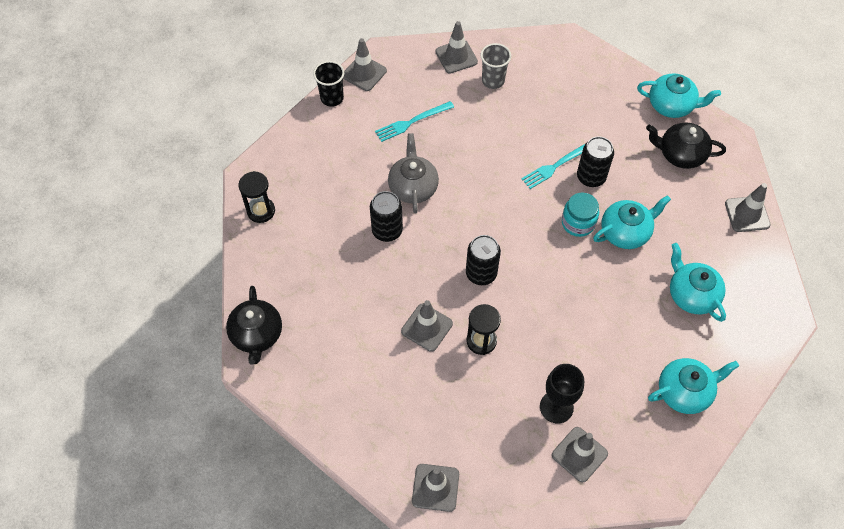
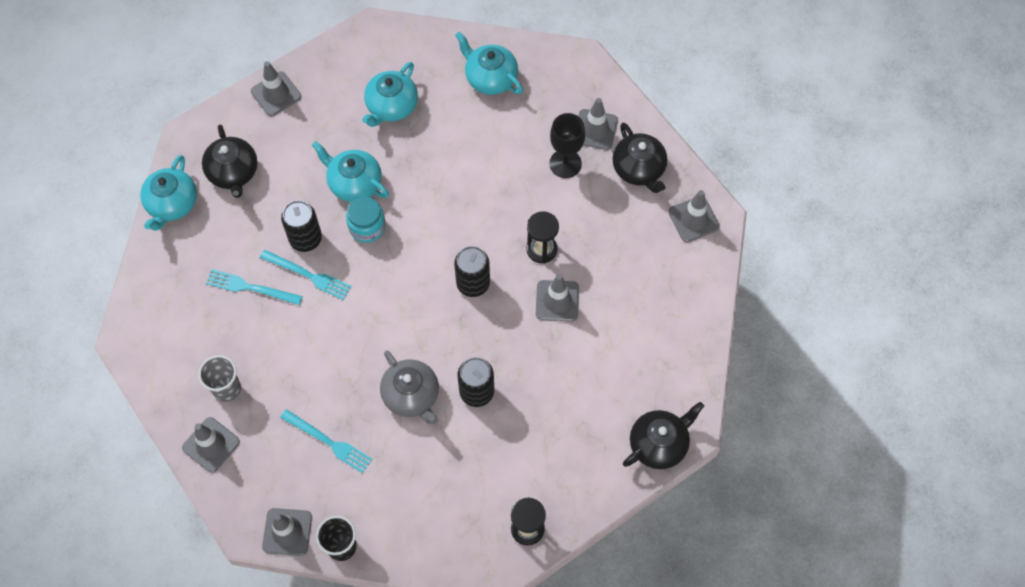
camera: 120 degrees left, 5 degrees up
grey teapot [388,133,439,213] -> grey teapot turned 90 degrees counterclockwise [380,350,439,424]
turquoise teapot [637,73,721,118] -> turquoise teapot turned 150 degrees counterclockwise [140,155,197,231]
none -> turquoise fork [206,269,303,305]
none -> black teapot [612,122,667,193]

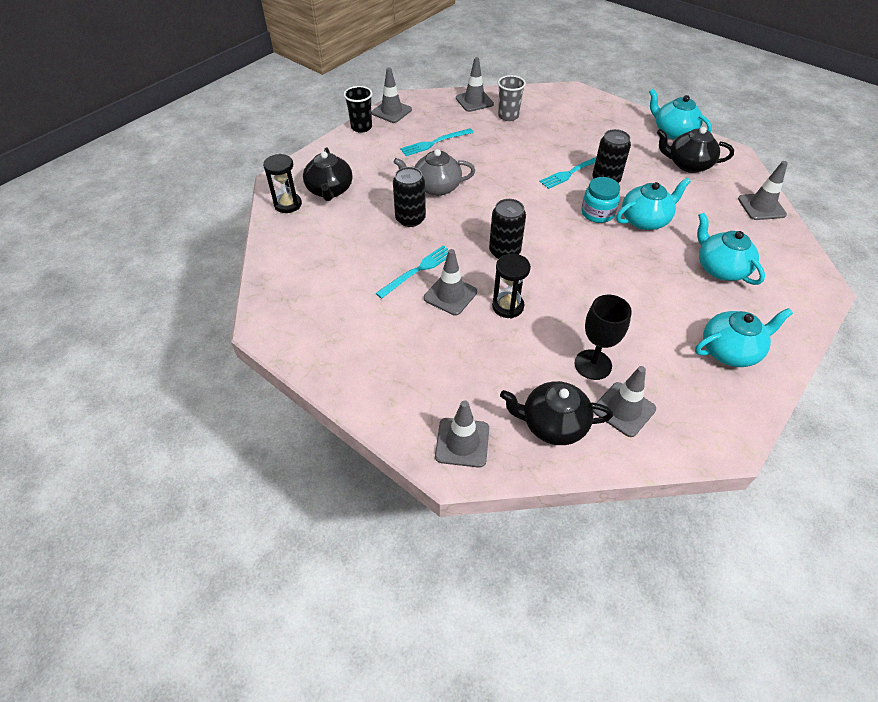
camera: 120 degrees right, 15 degrees down
turquoise fork [206,269,303,305] -> turquoise fork moved to [376,245,449,299]
black teapot [623,402,704,469] -> black teapot moved to [303,147,353,201]

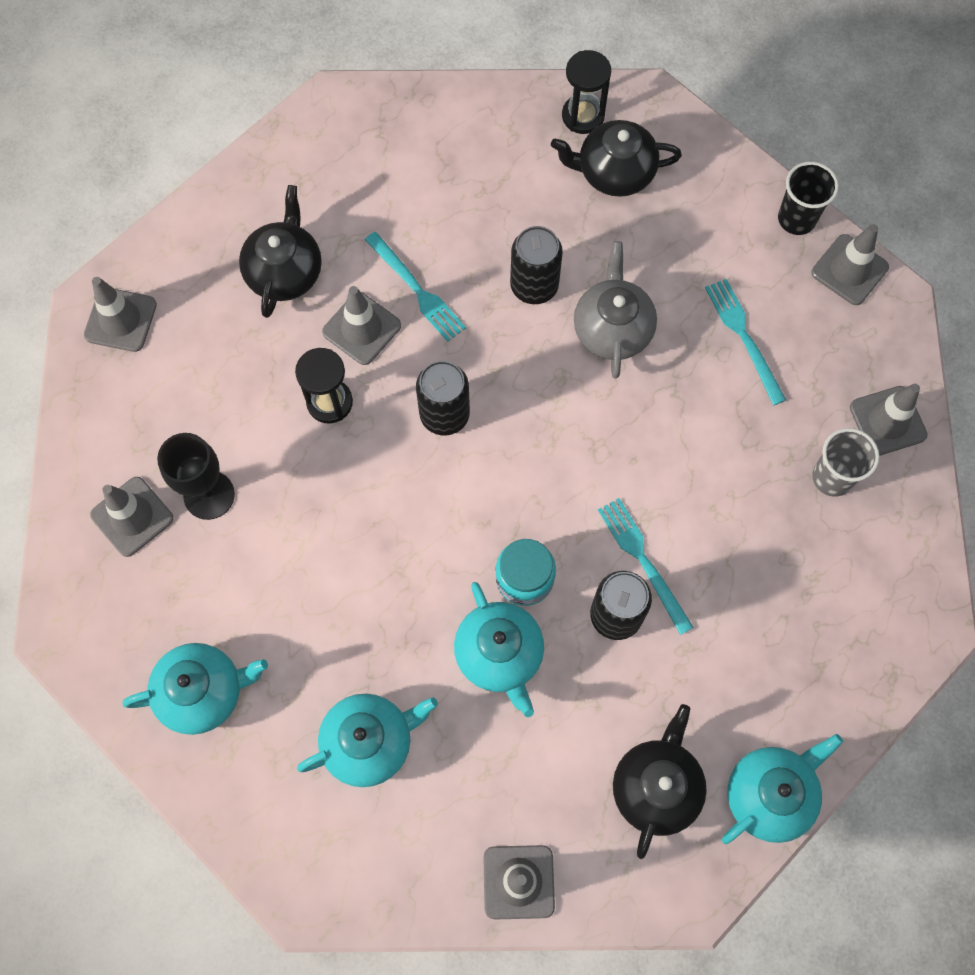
camera: 95 degrees right, 20 degrees up
black teapot [500,381,613,445] -> black teapot moved to [239,185,322,318]
turquoise teapot [695,308,793,367] -> turquoise teapot turned 90 degrees counterclockwise [123,643,268,735]

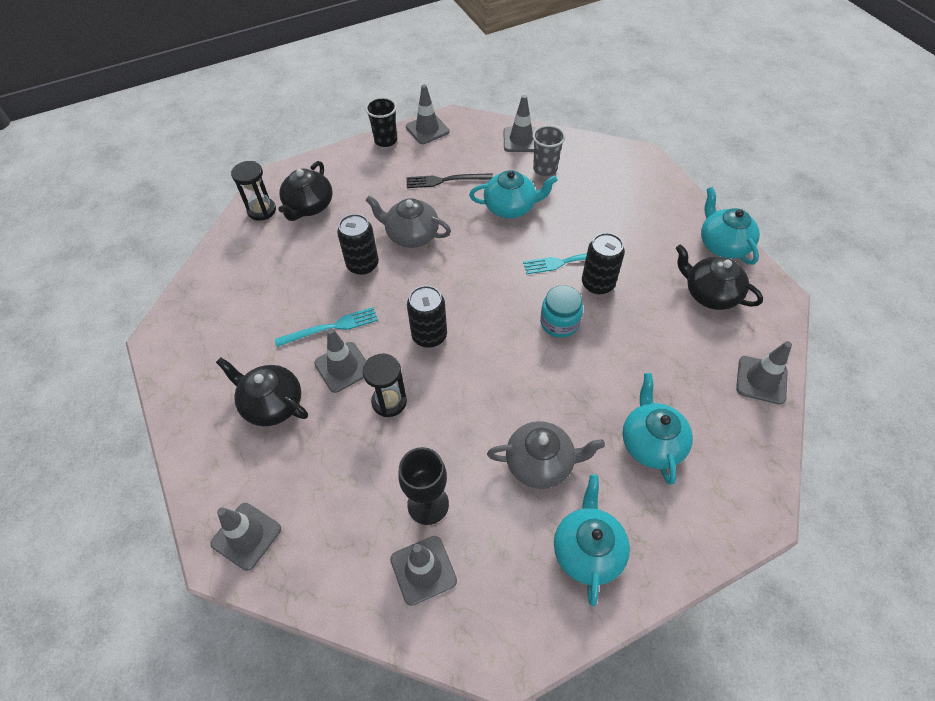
camera: 70 degrees left, 15 degrees down
turquoise teapot [454,582,544,717] -> turquoise teapot moved to [469,170,558,218]
turquoise fork [705,279,786,405] -> black fork [406,173,493,188]
none -> grey teapot [487,421,605,489]

